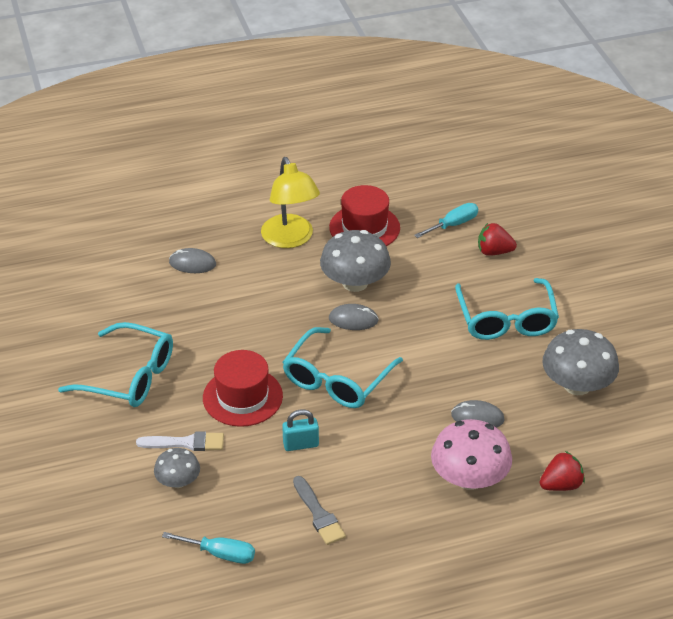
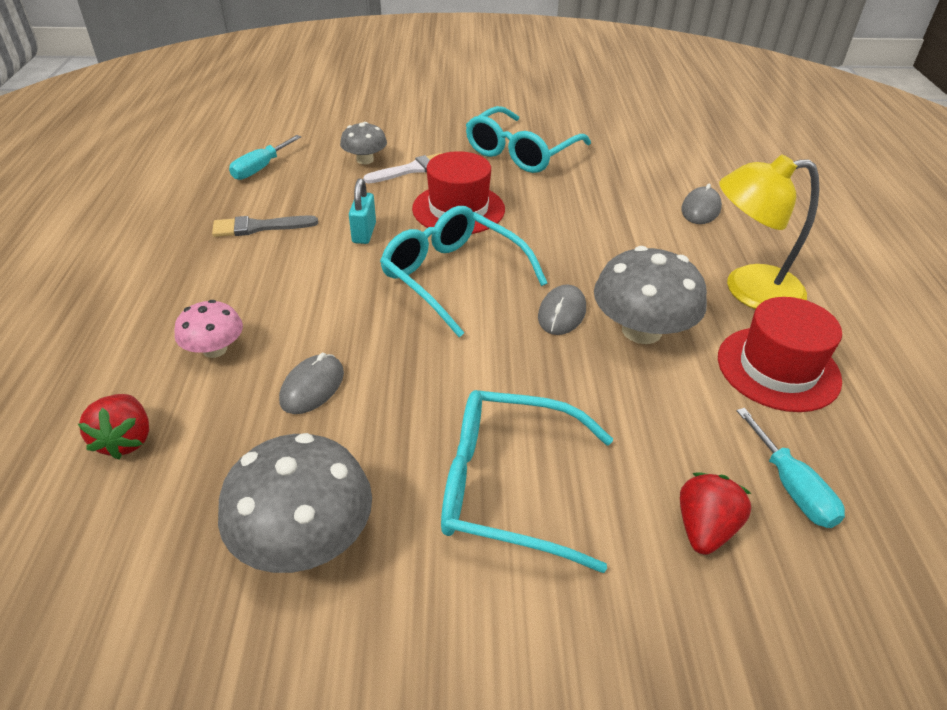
camera: 105 degrees right, 0 degrees up
white brush [136,431,224,451] -> white brush turned 135 degrees counterclockwise [363,153,443,184]
pink mushroom [431,419,512,490] -> pink mushroom [174,300,243,358], size x0.57

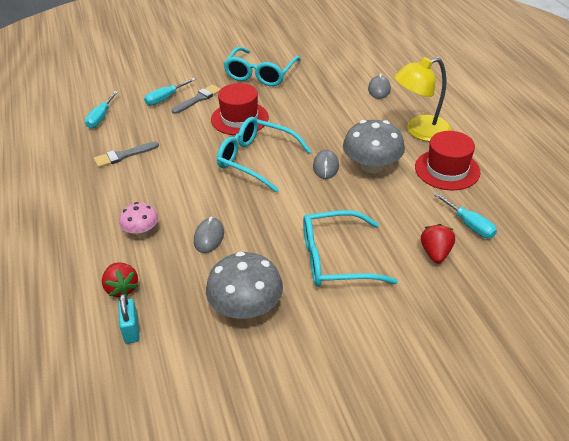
camera: 15 degrees left, 0 degrees up
grey mushroom [340,122,387,164] -> turquoise screwdriver [144,78,196,106]
turquoise padlock [349,178,376,244] -> turquoise padlock moved to [118,294,140,344]
white brush [363,153,443,184] -> grey brush [172,85,221,114]

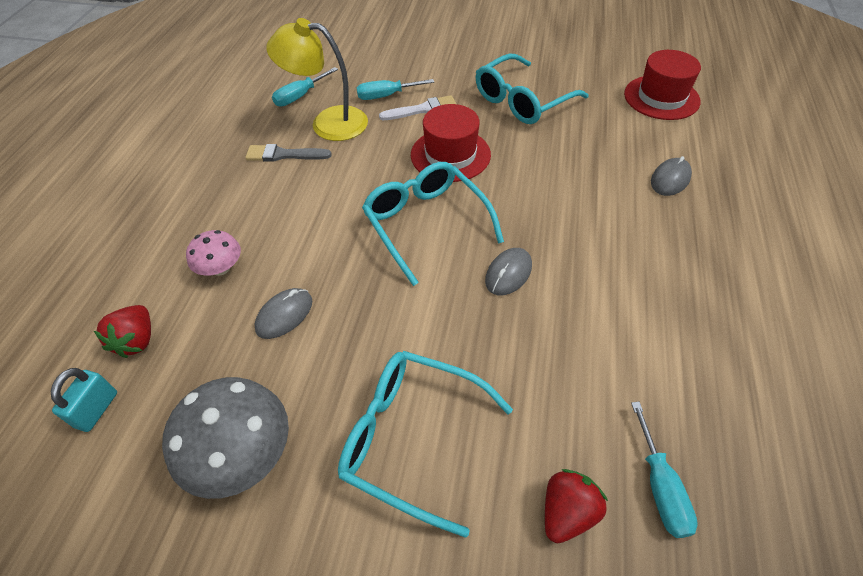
camera: 30 degrees right, 10 degrees up
grey brush [172,85,221,114] -> white brush [379,95,456,120]
grey mushroom [343,120,405,173] -> none
yellow lamp [394,57,451,141] -> yellow lamp moved to [267,18,368,141]
red hat [415,131,481,190] -> red hat moved to [624,50,701,120]

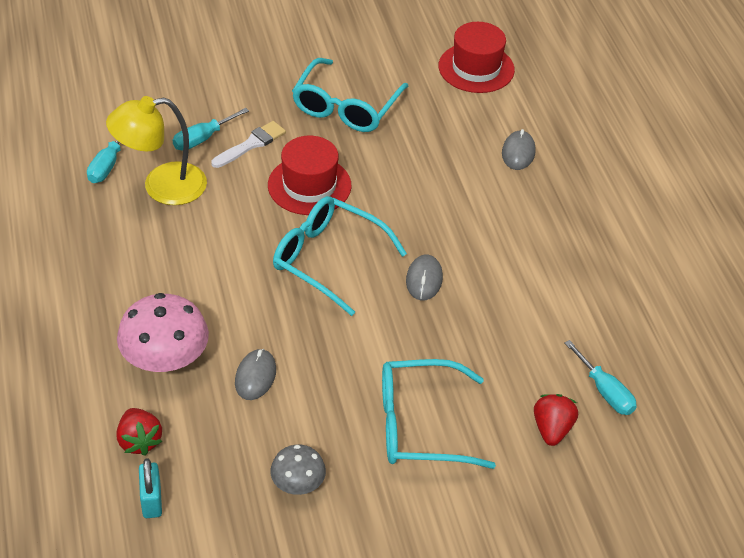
camera: 30 degrees left, 5 degrees down
grey mushroom [162,377,289,499] -> grey mushroom [270,445,326,495], size x0.57
pink mushroom [186,230,241,276] -> pink mushroom [117,293,209,372], size x1.75
grey brush [245,144,332,162] -> none

